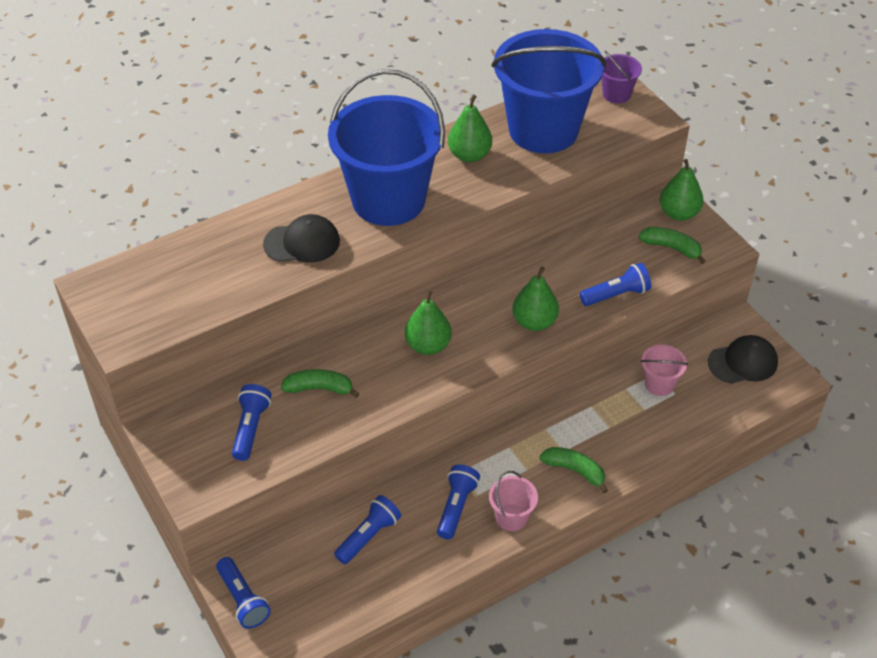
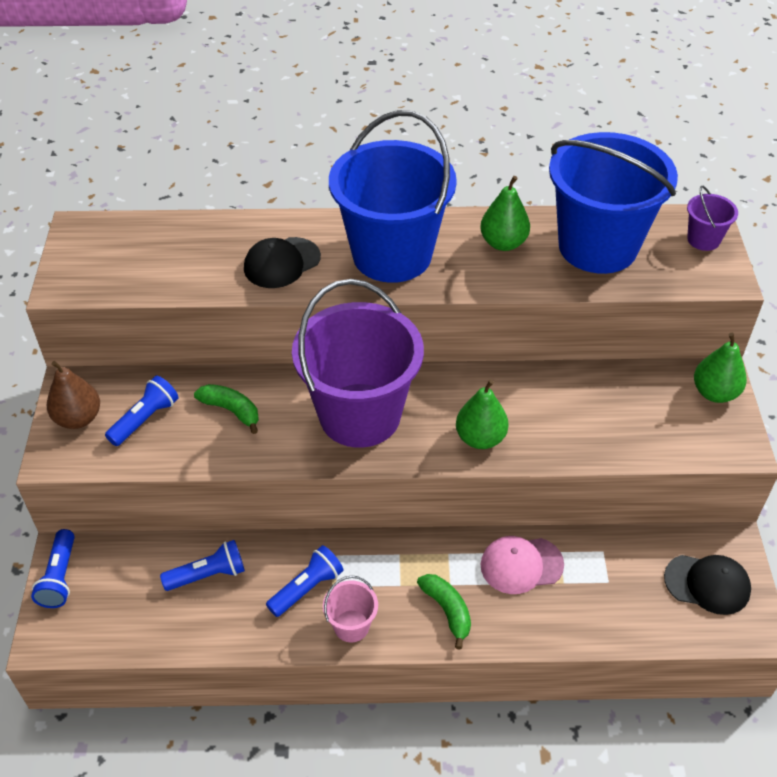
camera: 30 degrees right, 0 degrees up
black cap [263,214,340,263] -> black cap turned 120 degrees clockwise [244,237,321,288]
green pear [405,290,452,355] -> purple bucket [292,279,424,448]
blue flashlight [579,263,651,306] -> none
green banana [638,227,705,264] -> none
pink bucket [640,345,688,396] -> none
none -> brown pear [47,361,100,429]
none -> pink cap [481,536,564,594]

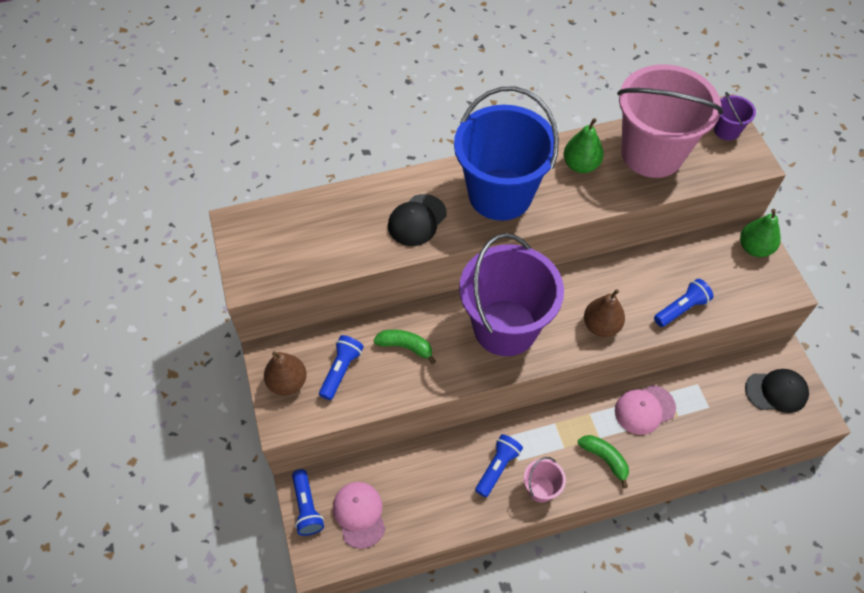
camera: 15 degrees left, 10 degrees up
blue flashlight [160,540,245,591] -> blue flashlight moved to [654,279,714,327]
green pear [456,379,509,449] -> brown pear [584,289,625,337]
blue bucket [549,132,678,274] -> pink bucket [617,64,723,178]
none -> pink cap [333,482,385,549]

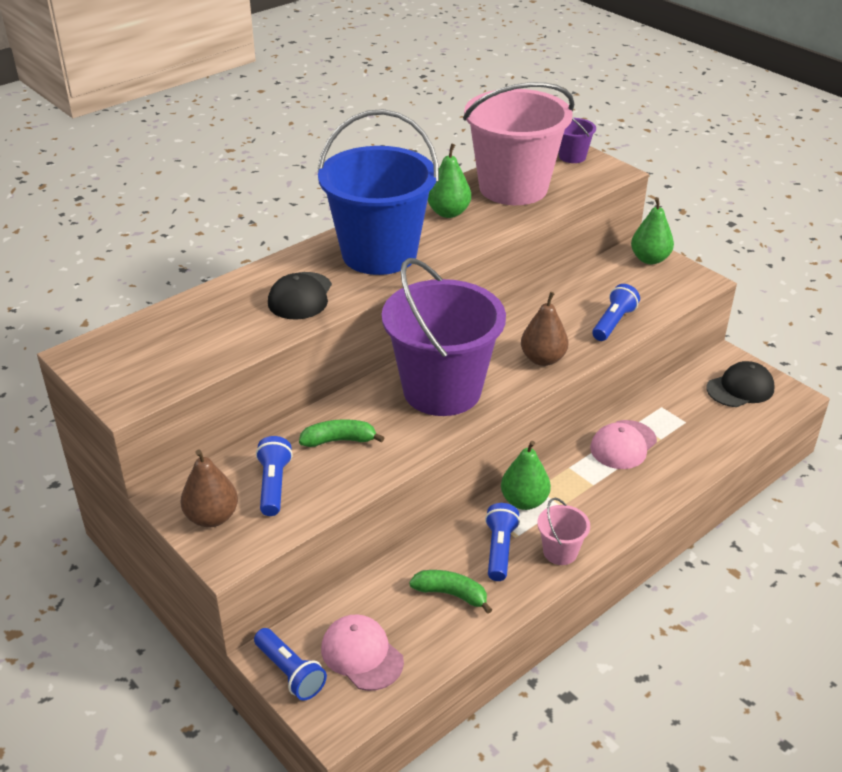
camera: 25 degrees left, 20 degrees down
green banana [578,435,629,488] -> green banana moved to [409,570,492,614]
none -> green pear [501,441,551,510]

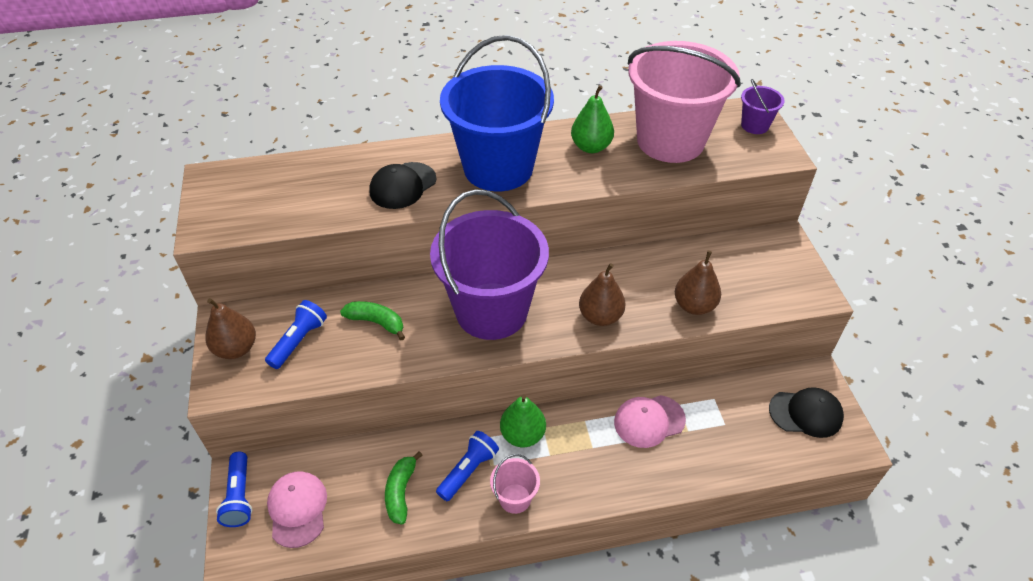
camera: 30 degrees right, 10 degrees up
green banana [409,570,492,614] -> green banana turned 135 degrees counterclockwise [385,451,423,525]
blue flashlight [592,284,640,341] -> brown pear [675,251,721,315]
green pear [631,197,674,264] -> none

